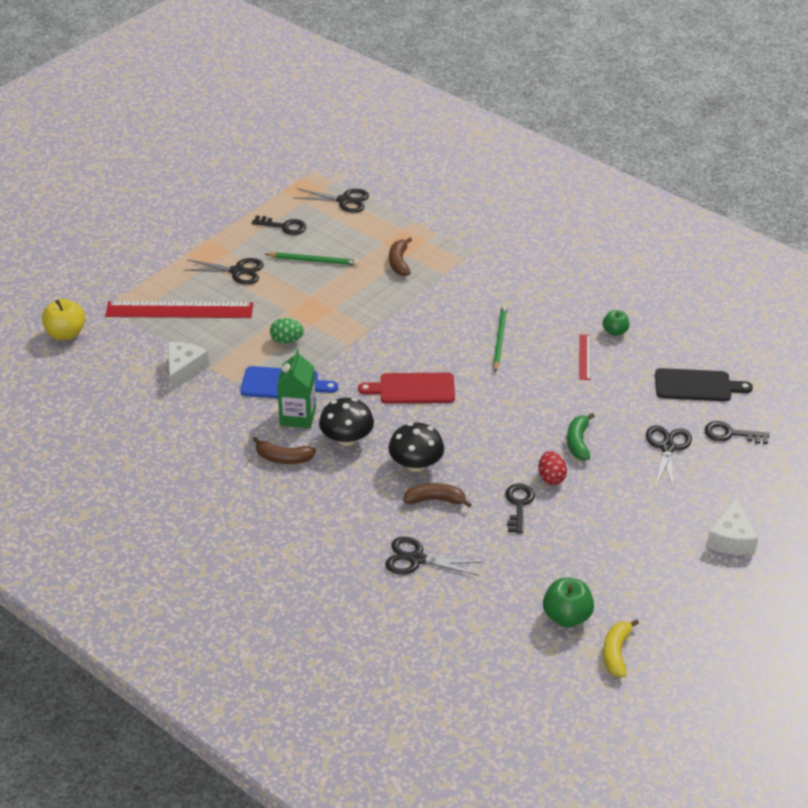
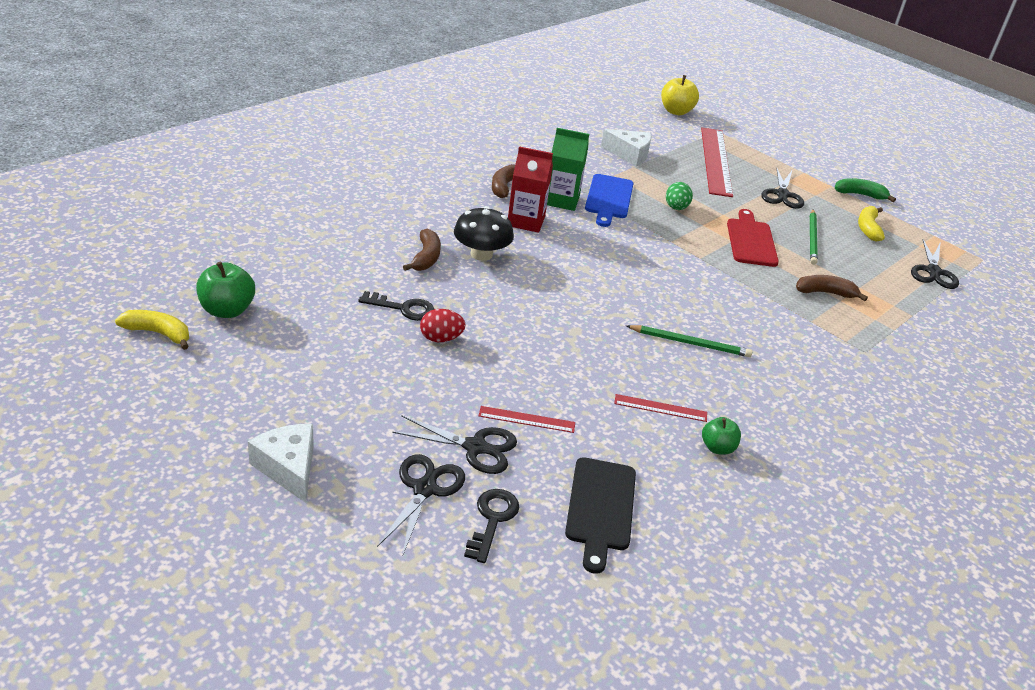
camera: 90 degrees right, 5 degrees down
black key [252,216,306,235] -> yellow banana [858,206,885,241]
black mushroom [319,398,374,446] -> red carton [508,146,553,233]
red cutting board [358,373,455,404] -> red cutting board moved to [727,209,779,267]
black scissors [385,537,482,576] -> black scissors moved to [377,454,465,555]
green banana [567,413,595,460] -> green banana moved to [835,178,896,202]
white cheese [706,499,758,555] -> white cheese turned 45 degrees clockwise [248,424,314,503]
none -> red ruler [479,406,575,433]

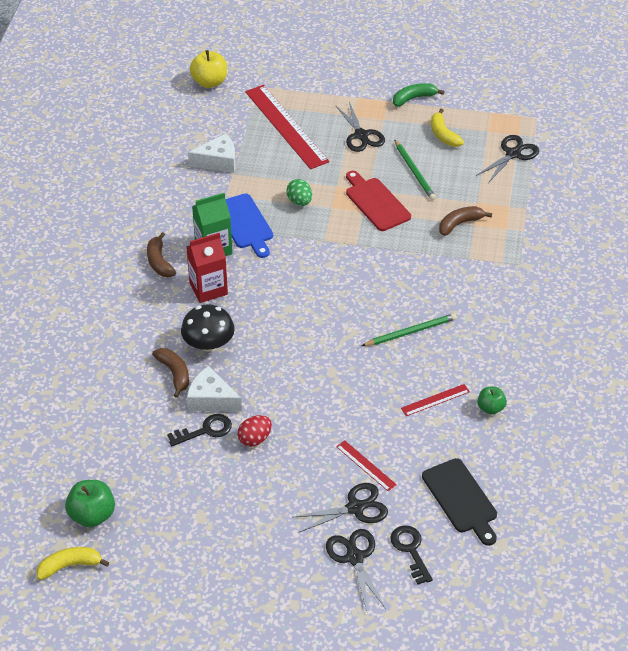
camera: 30 degrees left, 10 degrees up
white cheese [248,424,314,503] -> white cheese moved to [187,366,242,412]
red ruler [479,406,575,433] -> red ruler turned 75 degrees clockwise [336,440,397,491]
black scissors [911,240,959,289] -> black scissors turned 120 degrees counterclockwise [476,135,539,183]

